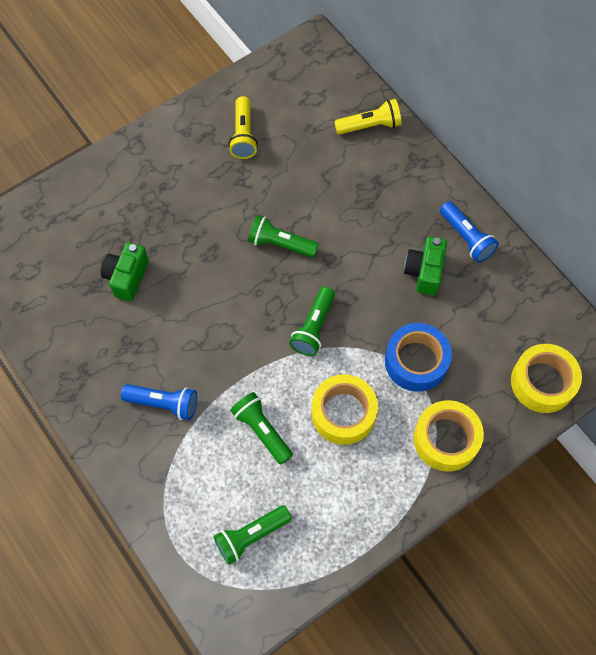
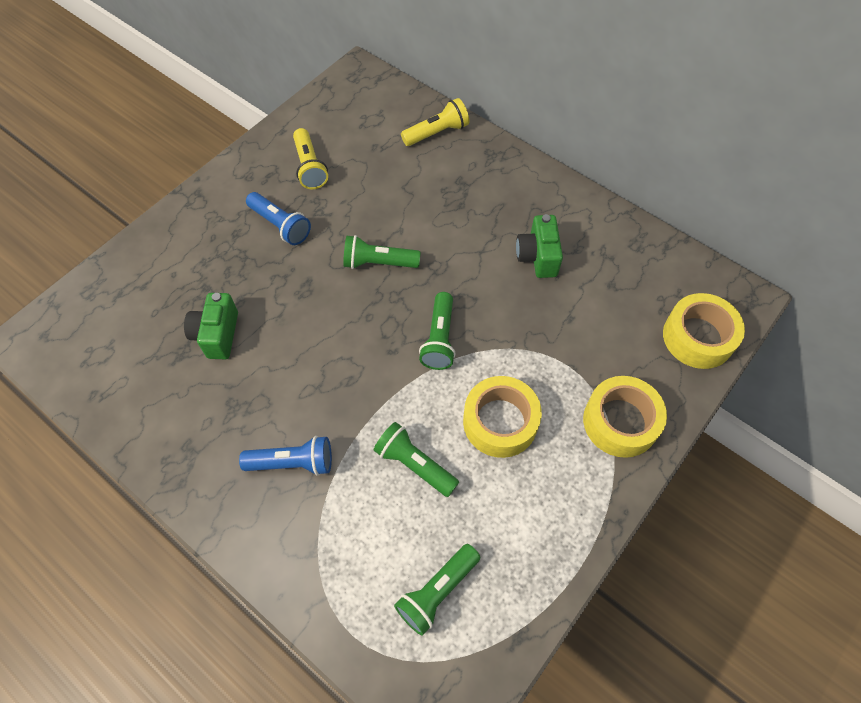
camera: 15 degrees left, 5 degrees down
blue tape [385,323,452,392] -> none
blue flashlight [440,201,499,262] -> blue flashlight moved to [246,192,311,245]

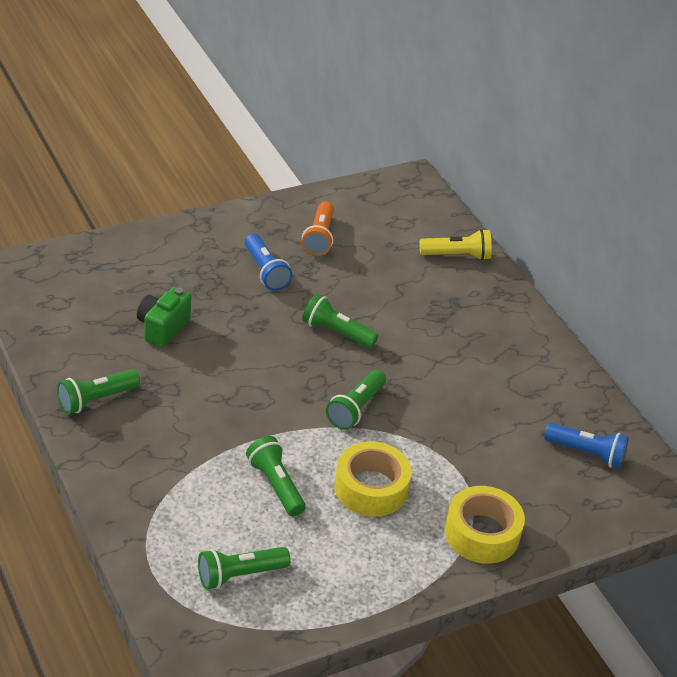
camera: 20 degrees right, 20 degrees down
blue flashlight [239,436,332,476] -> blue flashlight moved to [544,423,629,469]
yellow flashlight [293,128,328,189] -> orange flashlight [302,202,334,256]
green camera [516,214,563,278] -> none
yellow tape [663,293,745,369] -> none
none -> green flashlight [57,370,140,414]

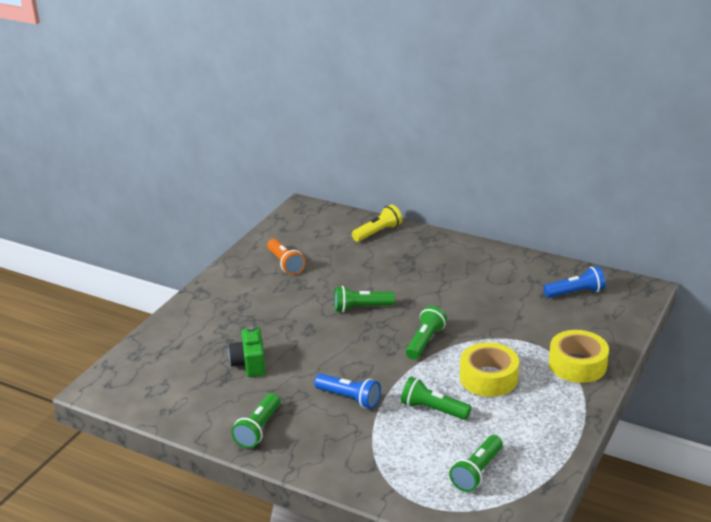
camera: 30 degrees left, 10 degrees down
blue flashlight [245,234,292,291] -> blue flashlight moved to [314,374,381,409]
green flashlight [326,370,386,430] -> green flashlight turned 150 degrees counterclockwise [406,306,447,360]

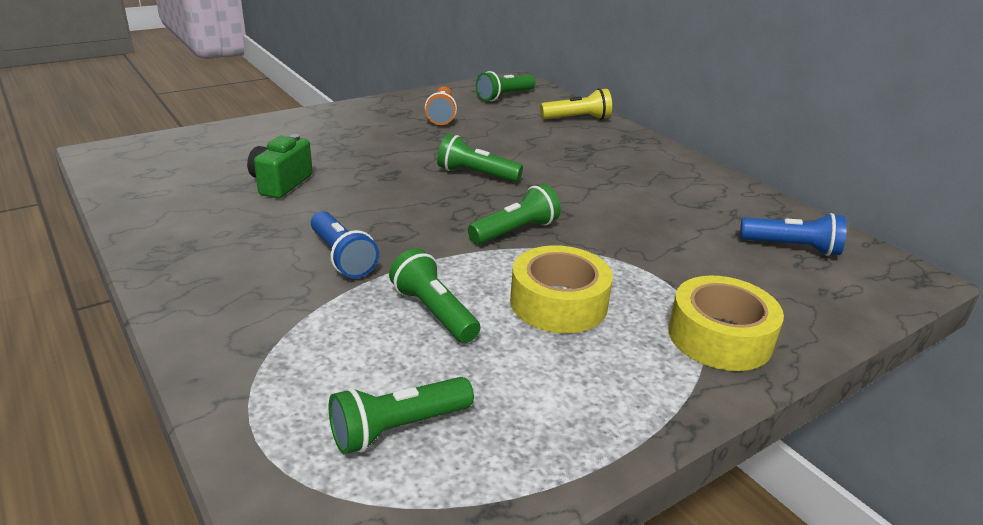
camera: 25 degrees right, 0 degrees up
green flashlight [231,393,280,448] -> green flashlight moved to [476,71,536,101]

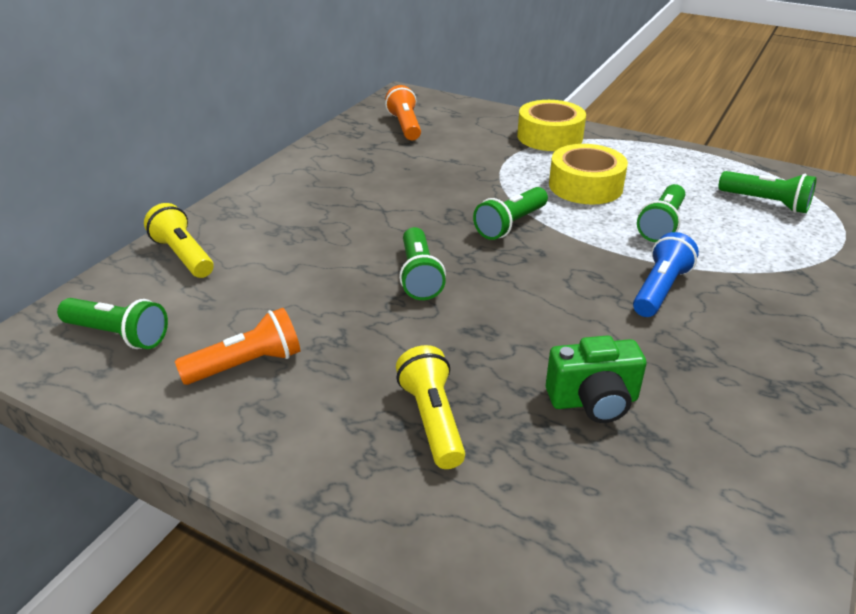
camera: 115 degrees left, 5 degrees up
green flashlight [468,184,561,244] -> green flashlight turned 75 degrees counterclockwise [473,187,548,240]
blue flashlight [740,213,847,256] -> orange flashlight [385,85,421,140]
none -> yellow flashlight [396,345,465,469]

